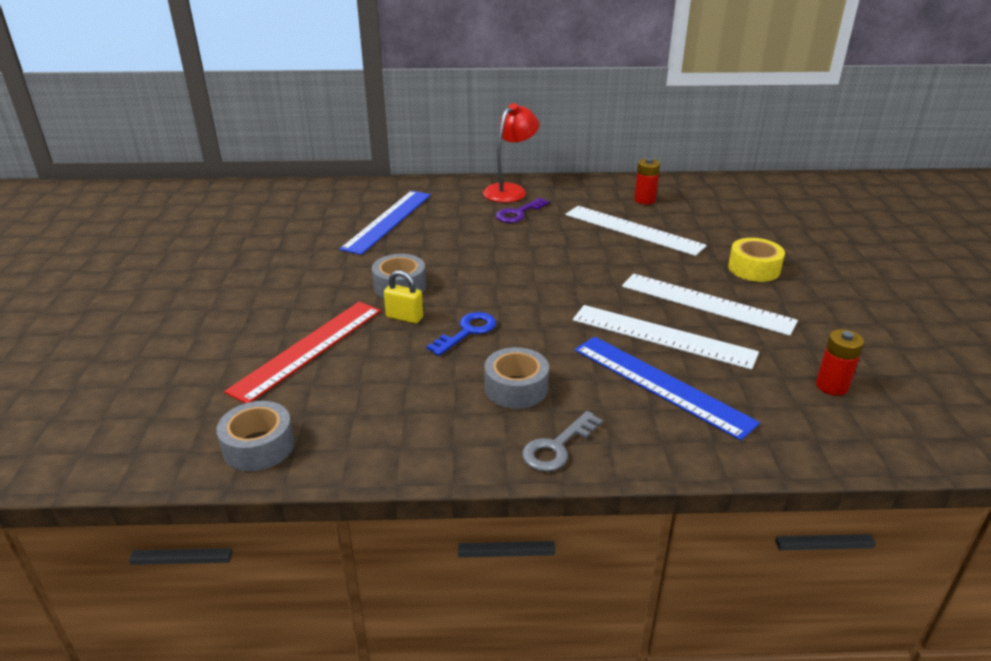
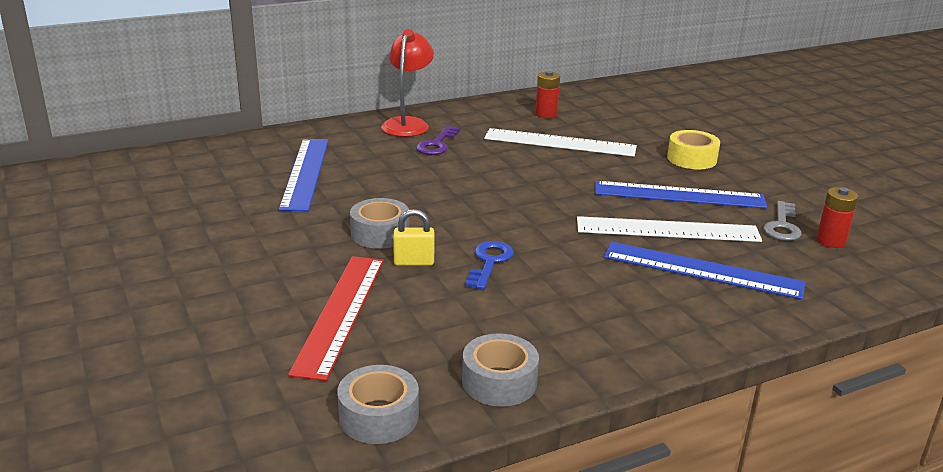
camera: 25 degrees left, 5 degrees down
grey tape [484,347,549,409] -> grey tape moved to [462,333,539,407]
grey key [522,411,603,472] -> grey key moved to [763,201,802,241]
white ruler [622,274,798,336] -> blue ruler [595,181,767,209]

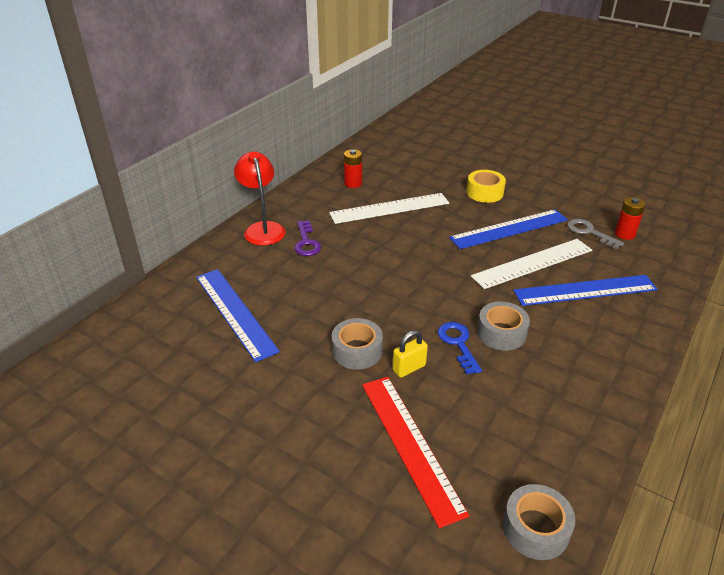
camera: 30 degrees left, 10 degrees up
grey tape [462,333,539,407] -> grey tape moved to [477,302,530,351]
grey key [763,201,802,241] -> grey key turned 150 degrees clockwise [567,219,624,249]

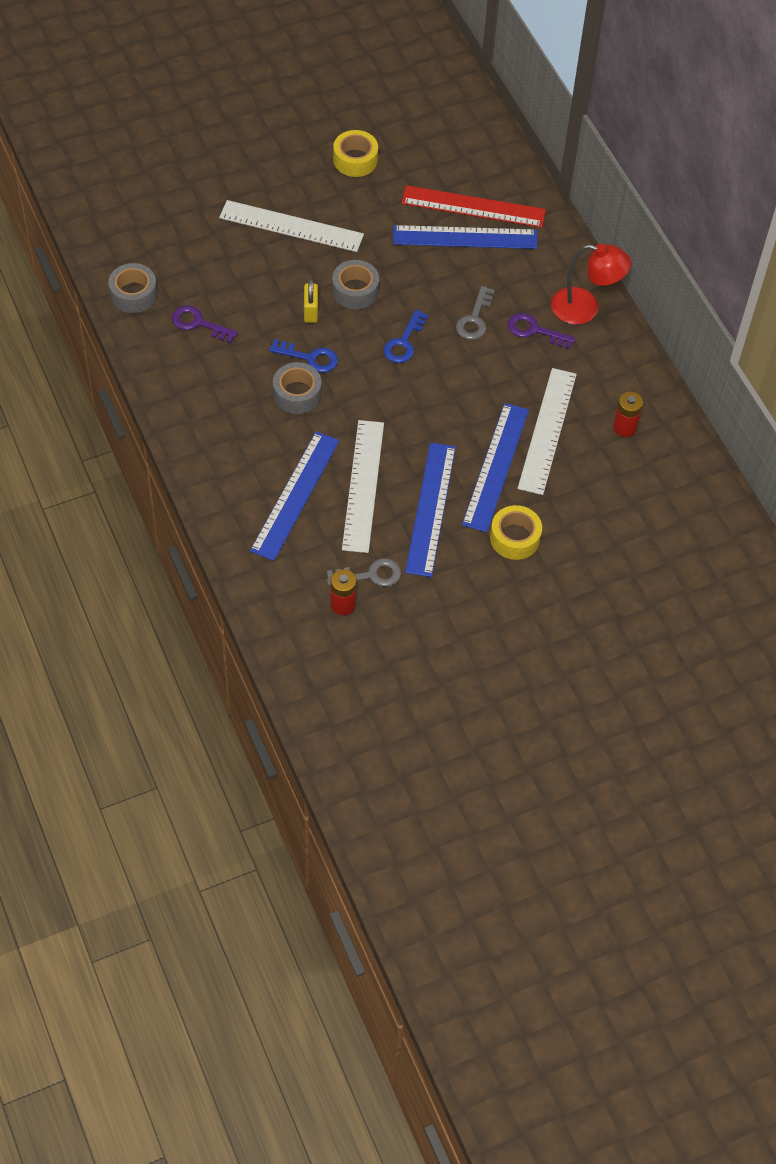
camera: 120 degrees right, 20 degrees up
red ruler [362,377,469,528] -> red ruler moved to [401,185,546,228]
none -> purple key [172,305,238,343]
none -> white ruler [219,200,364,252]
none -> yellow tape [333,130,378,177]
none -> blue key [383,310,429,363]
none -> grey key [456,286,495,340]
none -> blue ruler [462,403,529,532]

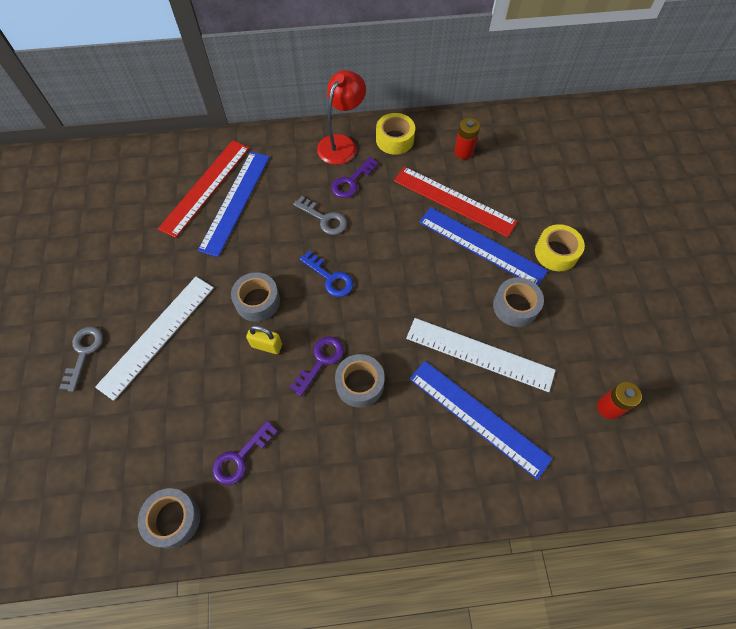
camera: 70 degrees left, 5 degrees up
blue key [269,339,338,373] -> purple key [290,337,344,396]
grey key [327,558,401,587] -> grey key moved to [59,327,103,392]
yellow tape [333,130,378,177] -> yellow tape moved to [376,113,415,155]
blue ruler [405,442,456,577] -> grey tape [493,277,544,327]
white ruler [518,368,577,495] -> red ruler [394,167,517,237]

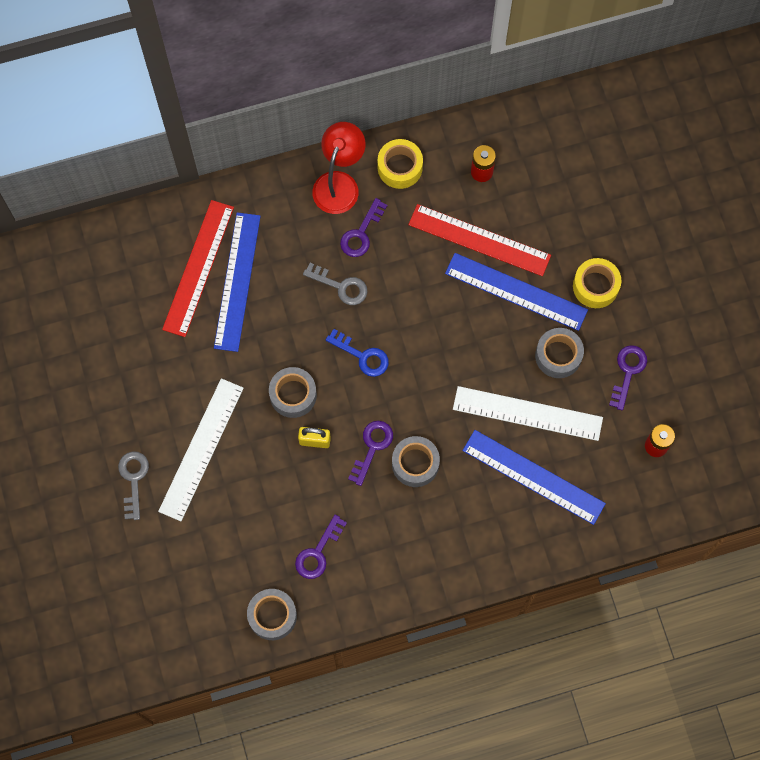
camera: 10 degrees left, 10 degrees up
none -> purple key [609,345,647,410]

